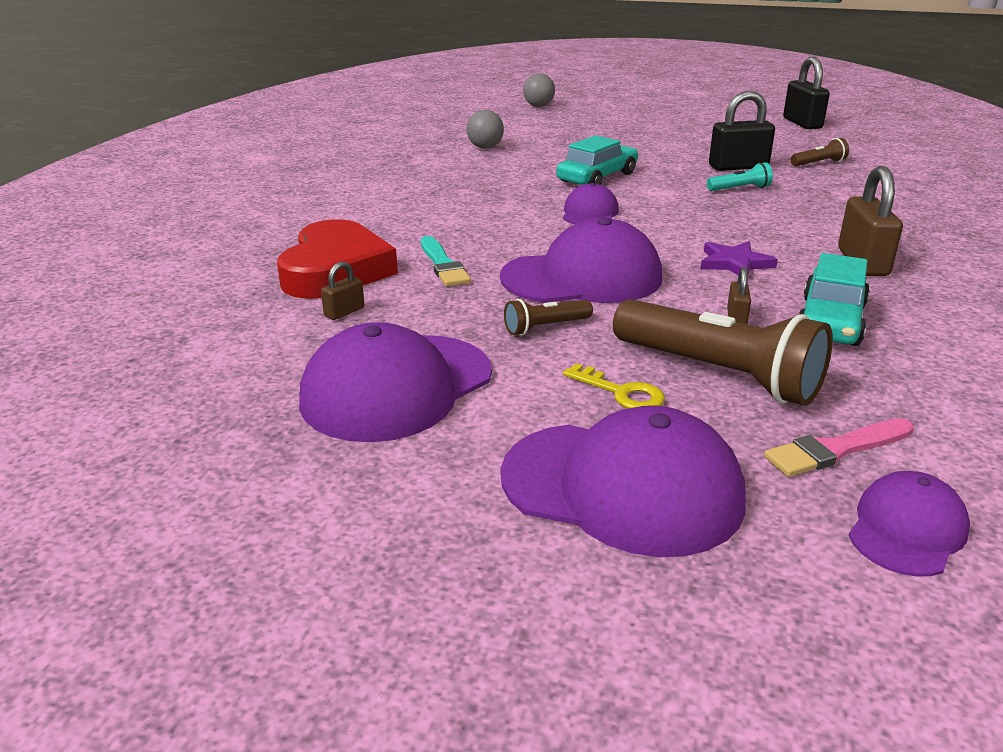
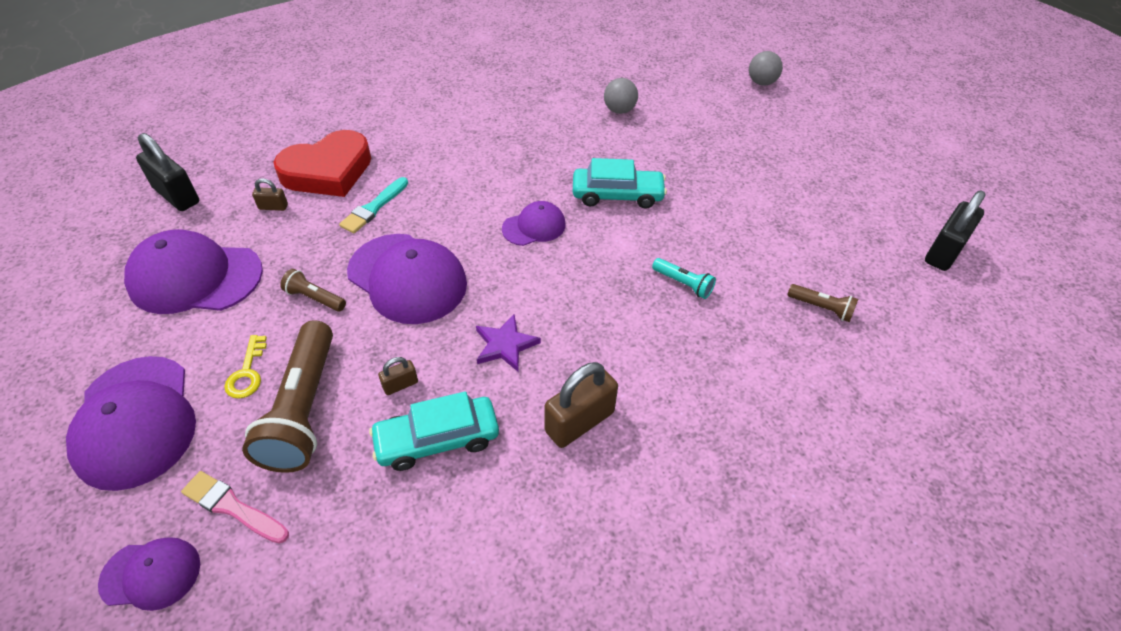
camera: 50 degrees right, 20 degrees up
black padlock [709,91,775,171] -> black padlock moved to [136,133,199,211]

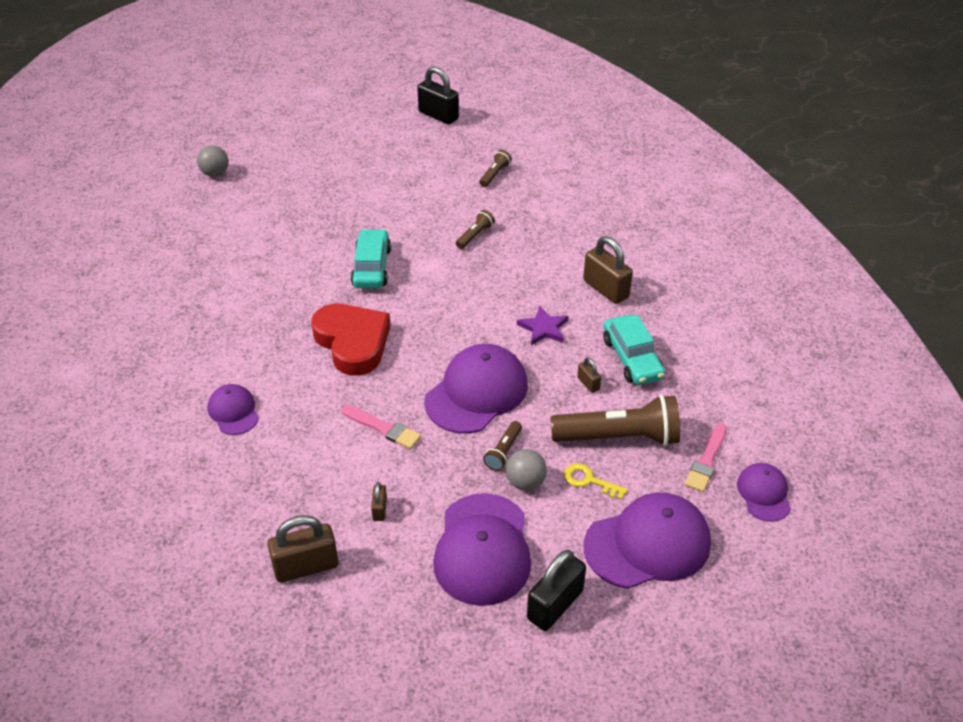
camera: 90 degrees left, 5 degrees down
black padlock [136,133,199,211] -> black padlock moved to [527,550,586,631]
yellow key [224,335,267,399] -> yellow key turned 150 degrees counterclockwise [564,463,628,500]
red heart [274,130,371,197] -> red heart moved to [311,304,391,376]
turquoise brush [339,177,408,233] -> pink brush [342,405,421,449]
purple cap [502,201,566,246] -> purple cap moved to [208,384,259,435]
grey ball [604,78,638,114] -> grey ball moved to [506,449,547,490]
turquoise flashlight [652,258,716,299] -> brown flashlight [456,210,495,249]
none -> brown padlock [267,515,339,583]

